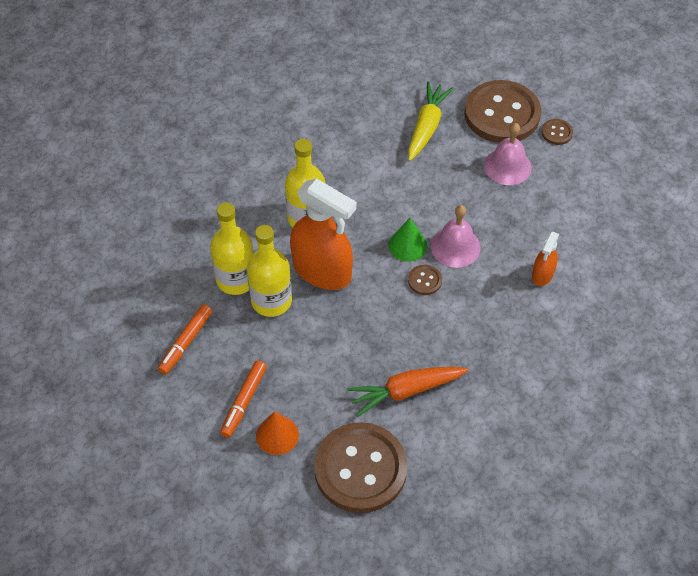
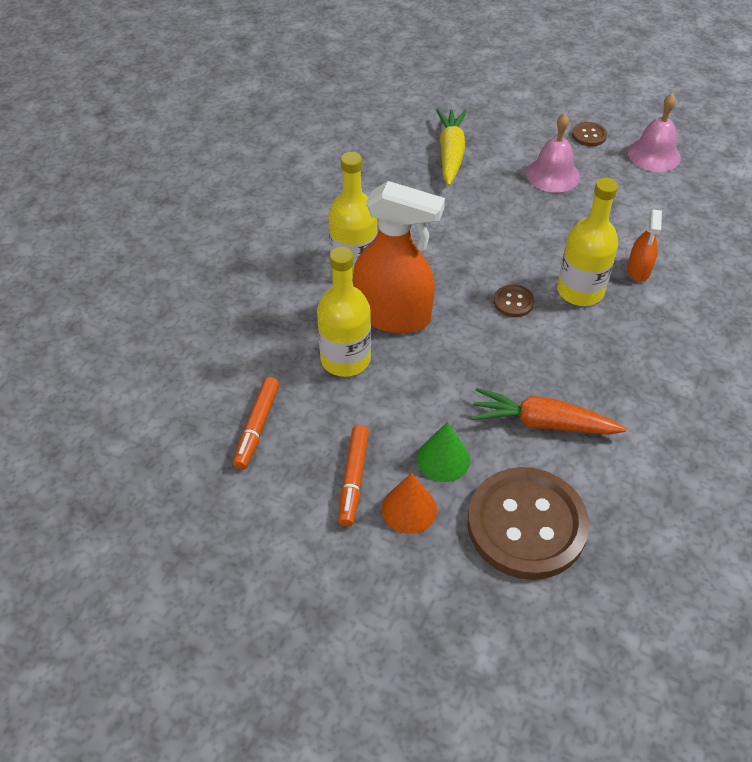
camera: 15 degrees left, 5 degrees down
yellow bottle [210,202,254,295] -> yellow bottle moved to [557,178,618,306]
orange carrot [347,367,468,416] -> orange carrot turned 45 degrees clockwise [471,388,627,435]
green cone [389,218,427,262] -> green cone moved to [417,421,470,482]
pink bell [431,205,481,268] -> pink bell moved to [628,94,681,172]
brown button [464,80,541,143] -> none

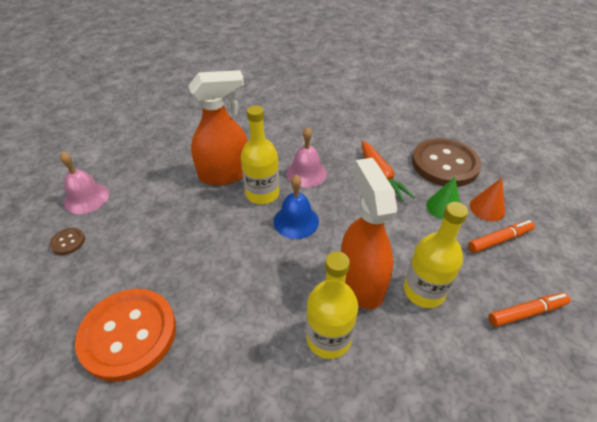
camera: 120 degrees left, 5 degrees down
yellow carrot [436,109,467,186] -> orange button [75,289,176,382]
brown button [494,285,535,317] -> blue bell [274,175,319,239]
pink bell [526,113,580,193] -> pink bell moved to [286,127,327,188]
orange spray bottle [627,209,662,282] -> orange spray bottle [188,70,248,185], size x2.05

